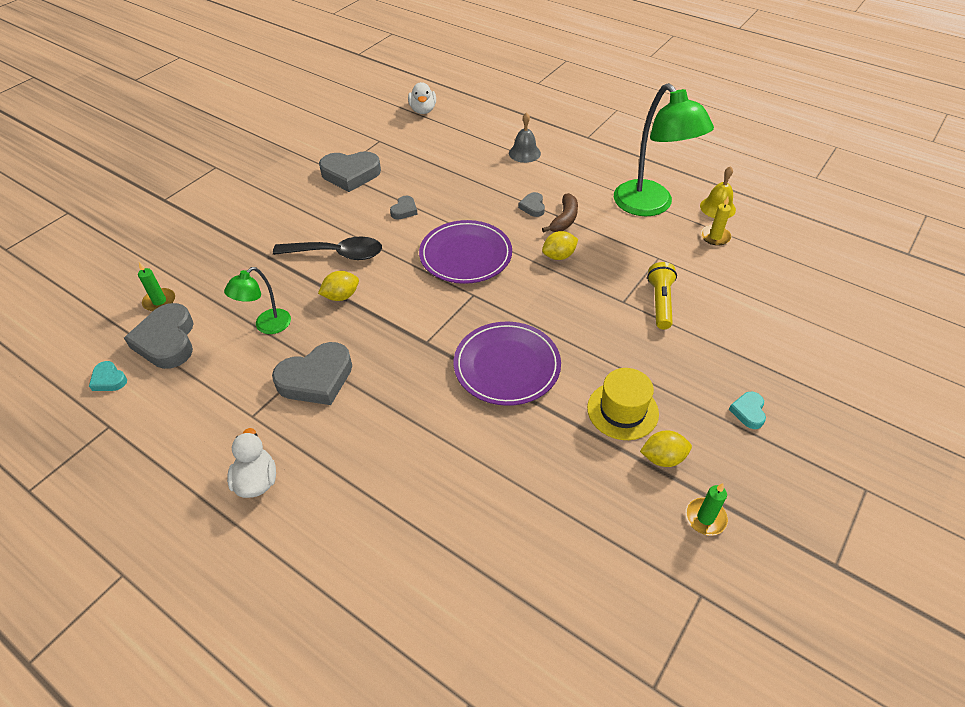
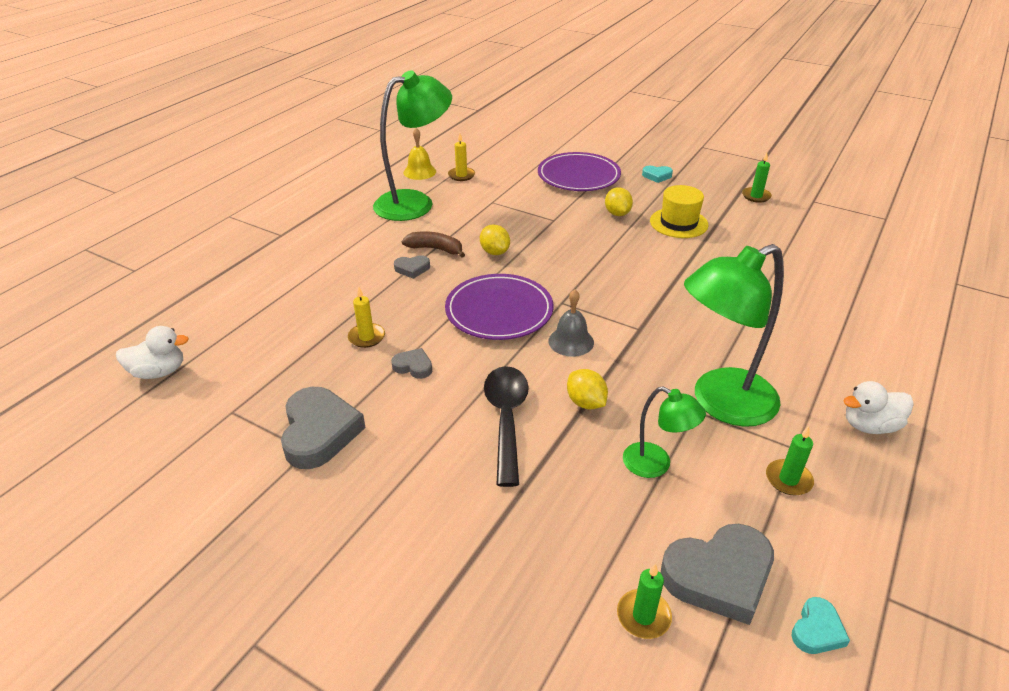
camera: 95 degrees left, 10 degrees down
grey heart [272,342,352,405] -> green lamp [684,244,784,427]
purple plate [454,322,561,406] -> purple plate moved to [538,152,621,191]
grey bell [509,112,541,163] -> grey bell moved to [548,289,594,357]
yellow lemon [640,431,692,467] -> yellow lemon moved to [605,187,633,216]
yellow flashlight [647,262,677,329] -> none
none -> yellow candle [348,287,385,348]
none -> green candle [766,426,814,495]

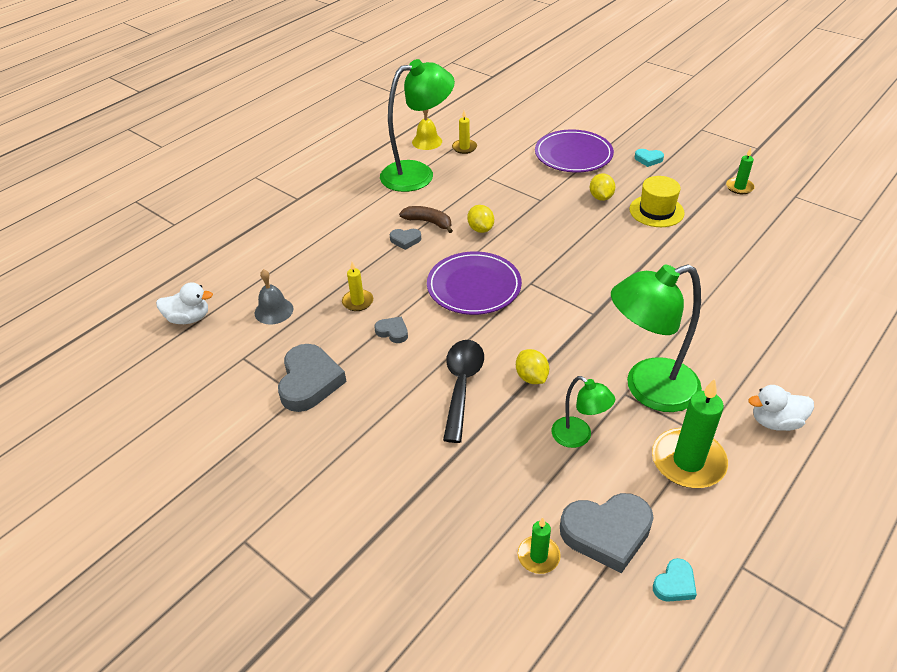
camera: 10 degrees right, 5 degrees up
grey bell [548,289,594,357] -> grey bell moved to [255,269,293,324]
green candle [766,426,814,495] -> green candle [652,378,728,488], size x1.90

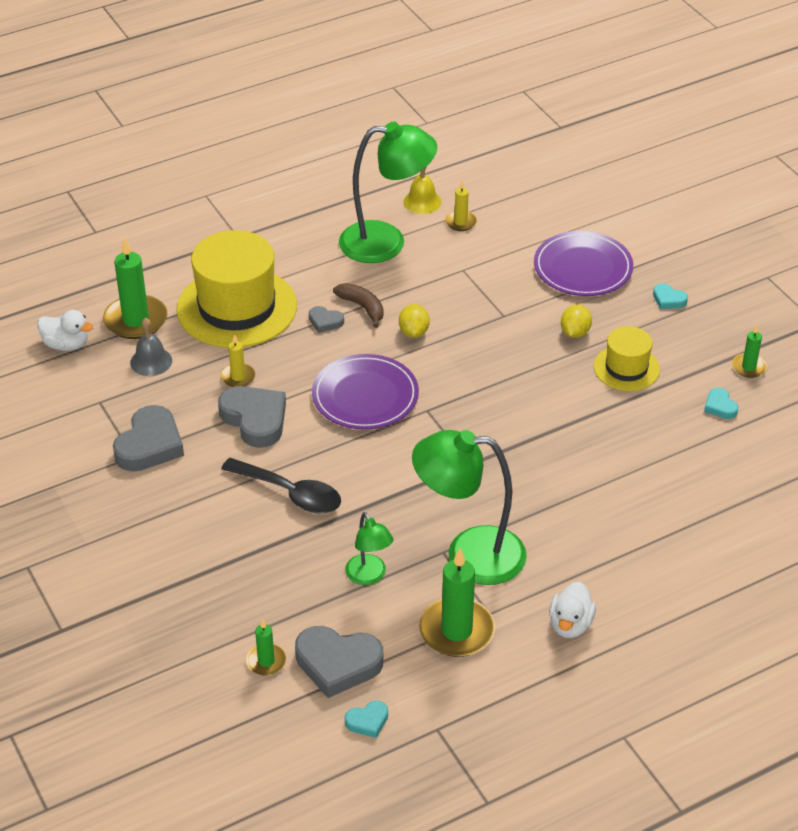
camera: 20 degrees right, 0 degrees up
grey heart [374,317,408,343] -> grey heart [218,386,286,448], size x2.04
black spoon [443,340,484,443] -> black spoon turned 90 degrees clockwise [221,458,341,514]
yellow lemon [516,349,549,384] -> none
white duck [748,385,814,431] -> white duck turned 90 degrees counterclockwise [549,582,596,638]
none -> green candle [103,237,168,339]
none -> yellow hat [177,230,297,348]
none -> turquoise heart [704,388,738,419]

